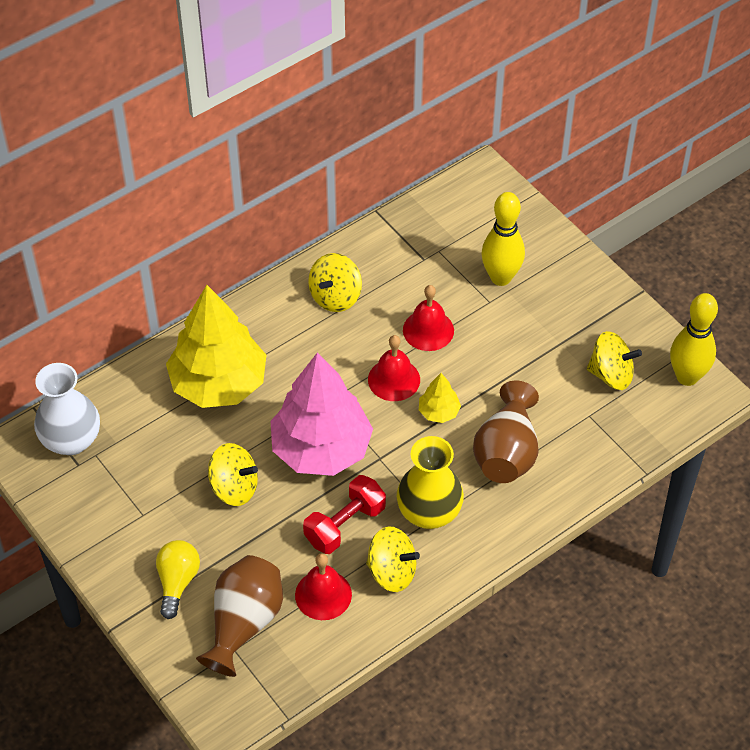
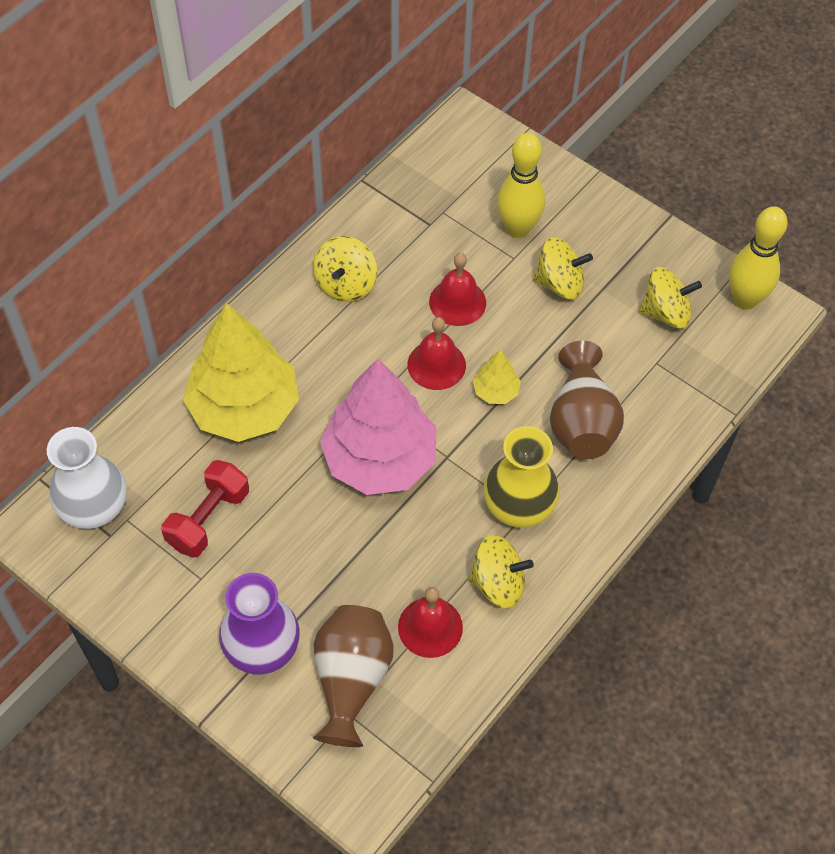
camera: 15 degrees left, 5 degrees up
yellow light bulb [156,540,200,619] -> purple vase [219,573,300,674]
yellow spinning top [208,443,258,506] -> yellow spinning top moved to [533,237,593,300]
red dumbbell [303,475,386,554] -> red dumbbell moved to [161,460,249,557]

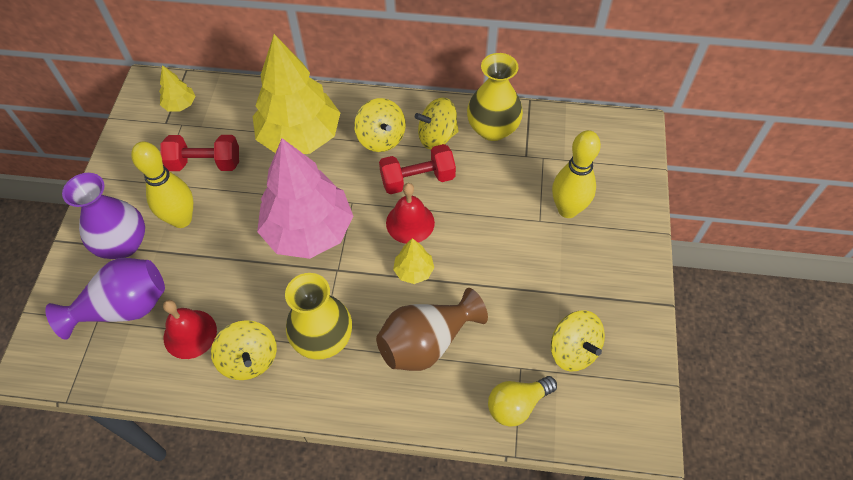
camera: 60 degrees right, 0 degrees up
white vase [47,427,127,529] -> yellow tree [159,65,195,112]
brown vase [313,605,393,747] -> purple vase [45,258,165,340]
red bell [429,253,486,326] -> none
yellow spinning top [533,237,593,300] -> yellow spinning top moved to [354,98,406,152]
yellow bowling pin [729,206,787,310] -> yellow bowling pin moved to [131,141,193,228]
none -> red dumbbell [379,144,456,194]
none -> yellow vase [467,53,523,141]
none -> yellow light bulb [488,376,557,427]

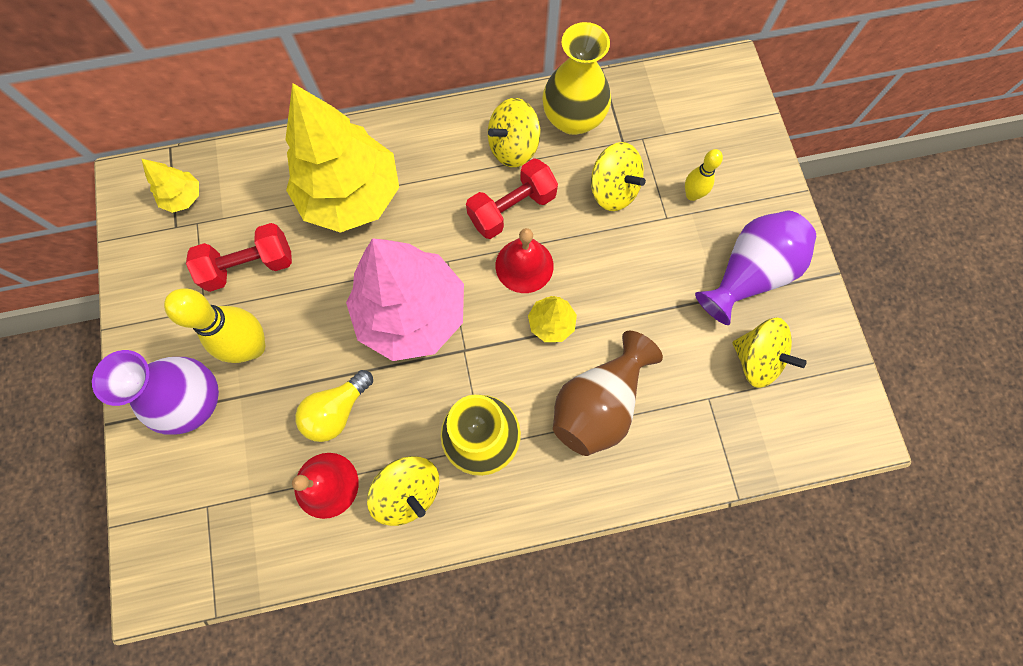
camera: 20 degrees left, 15 degrees up
purple vase [45,258,165,340] -> purple vase moved to [695,211,816,325]
yellow spinning top [354,98,406,152] -> yellow spinning top moved to [591,142,646,211]
yellow light bulb [488,376,557,427] -> yellow light bulb moved to [295,370,373,442]
yellow bowling pin [552,130,601,218] -> yellow bowling pin [685,149,723,201], size x0.55

